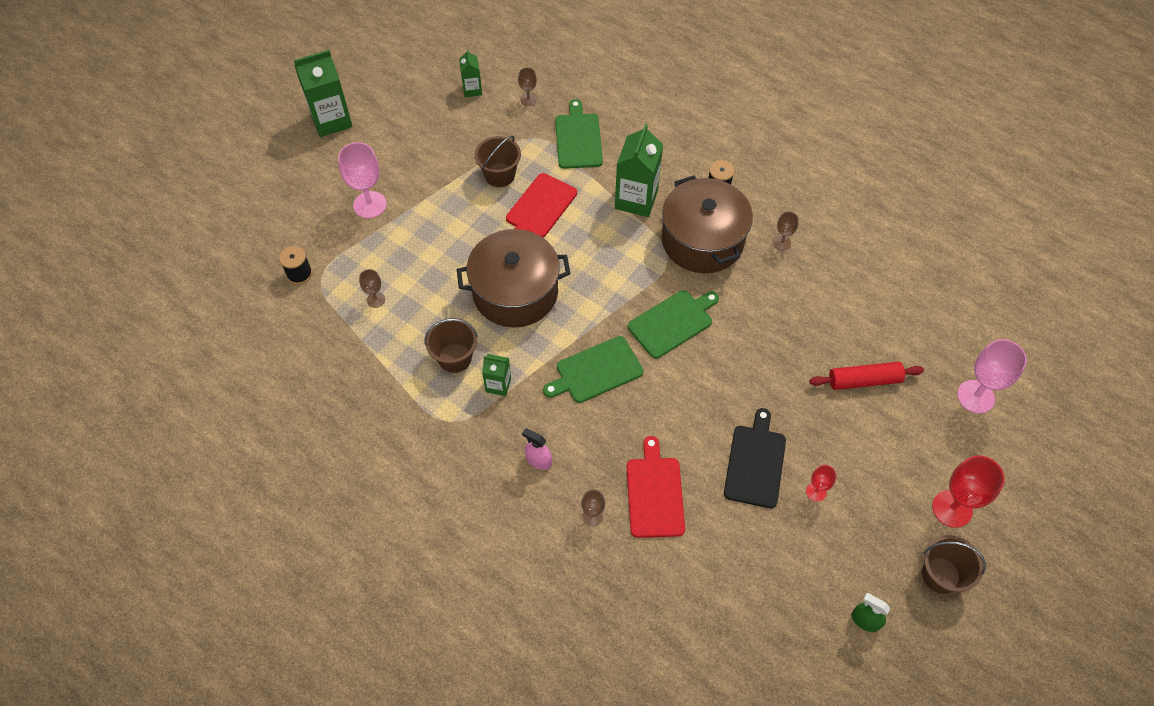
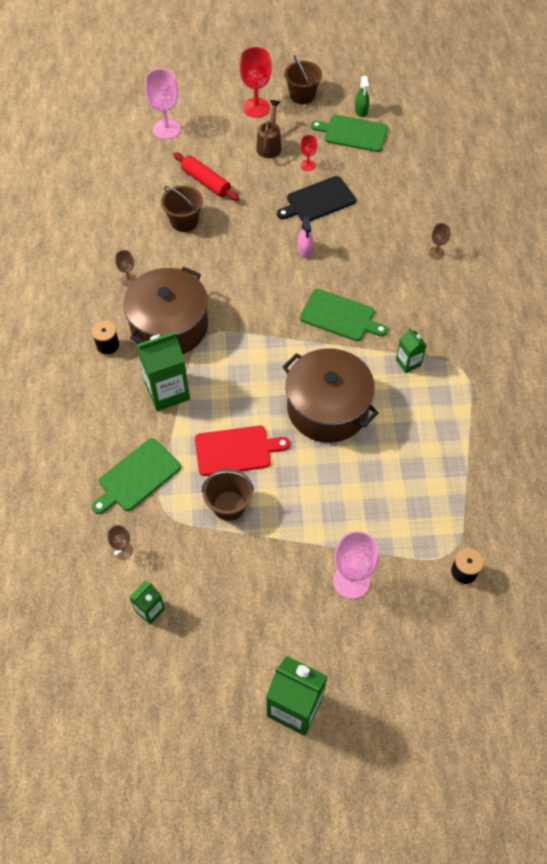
camera: 130 degrees left, 0 degrees up
brown goblet [359,269,385,308] -> none
brown bucket [424,318,478,373] -> brown bucket moved to [161,185,203,232]
pink spray bottle [522,428,552,470] -> pink spray bottle moved to [298,217,313,258]
red cutting board [627,436,685,538] -> none
green cutting board [628,290,719,359] -> green cutting board moved to [311,115,388,152]
none -> brown watering can [256,100,282,158]

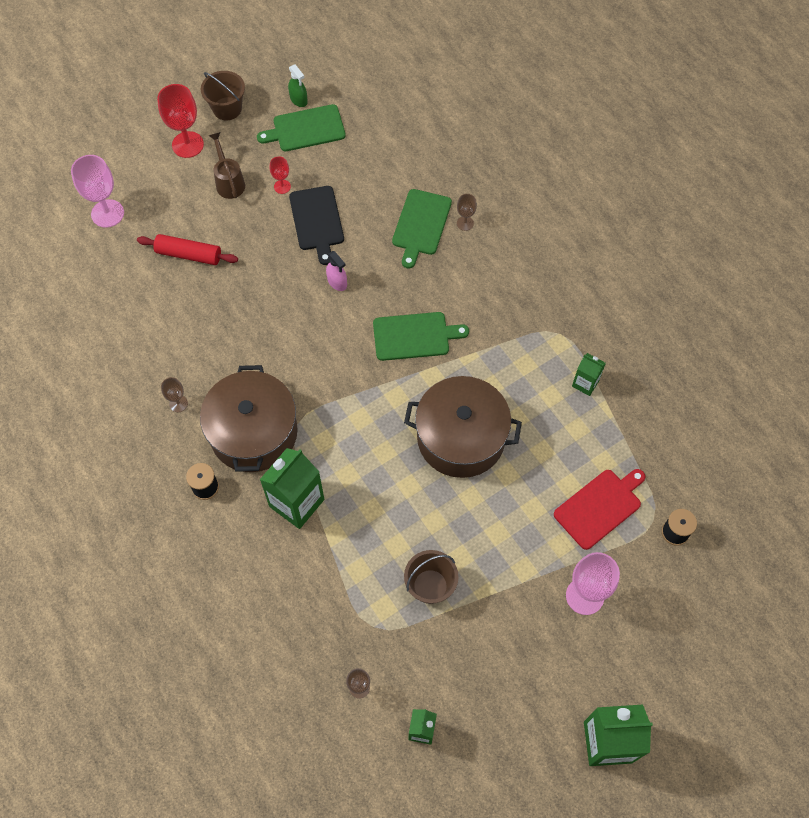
camera: 30 degrees left, 5 degrees up
green cutting board [92,438,181,514] -> green cutting board moved to [392,189,452,269]
brown bucket [161,185,203,232] -> none
red cutting board [195,426,290,476] -> red cutting board moved to [554,469,645,550]
black cutting board [277,176,356,221] -> black cutting board turned 45 degrees counterclockwise [289,186,344,265]
green carton [396,328,427,373] -> green carton moved to [572,353,606,396]

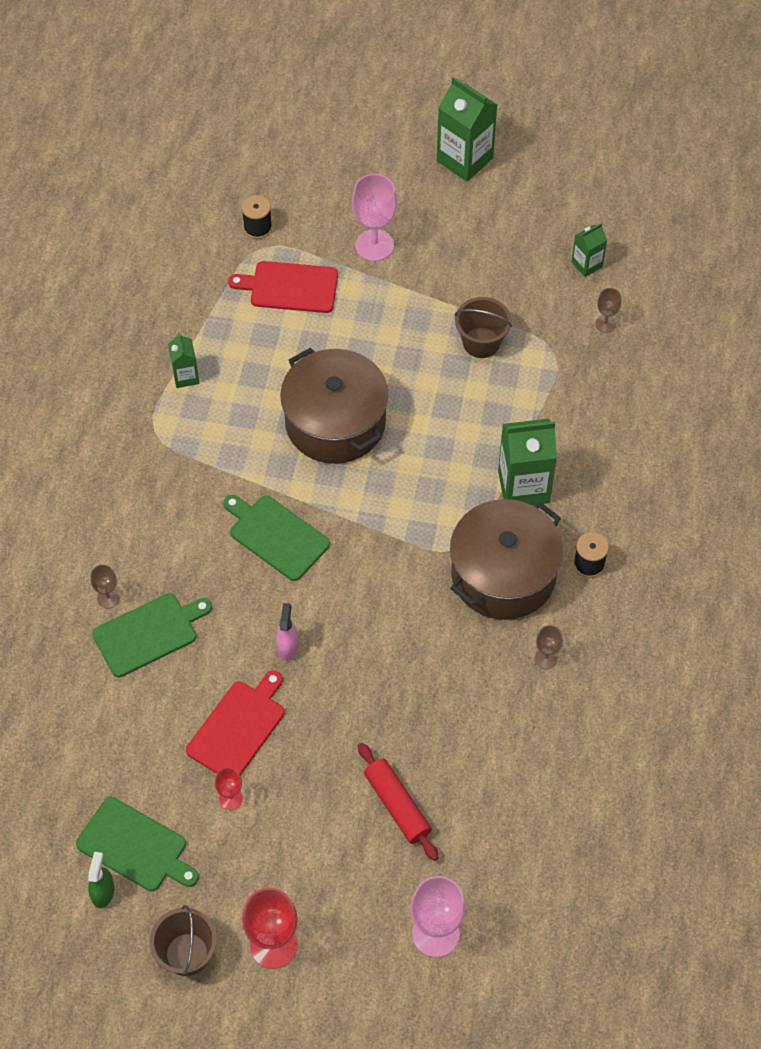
camera: 135 degrees left, 5 degrees down
brown watering can [208,132,245,199] -> none
black cutting board [289,186,344,265] -> red cutting board [186,671,284,775]

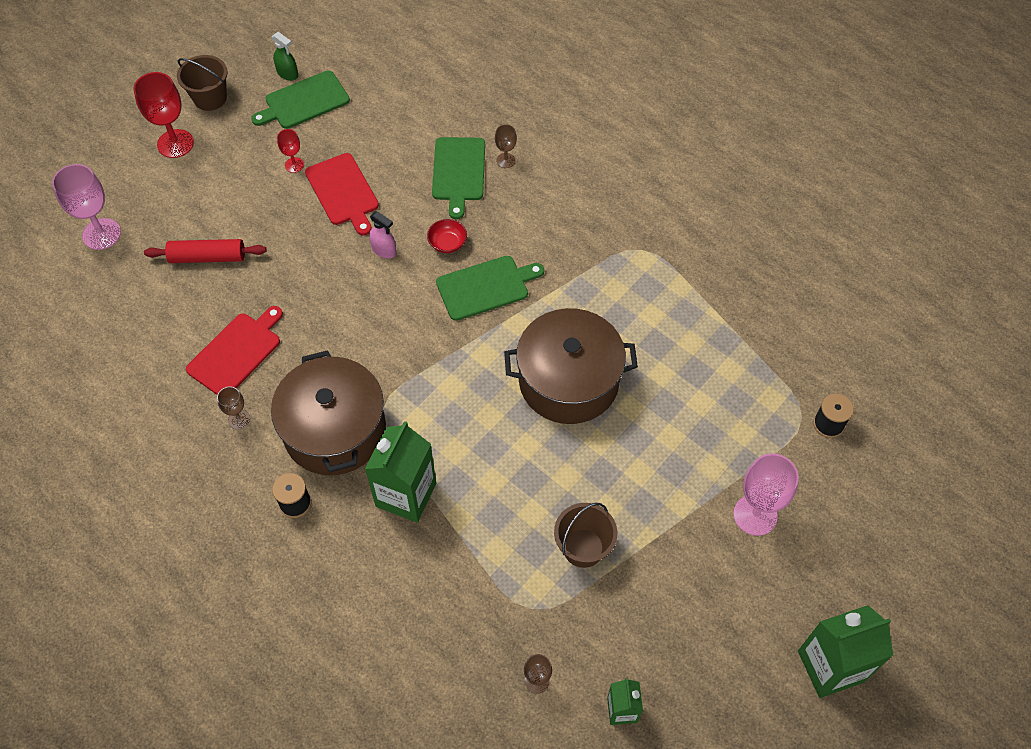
camera: 120 degrees right, 0 degrees up
green carton [168,333,199,388] -> none
red cutting board [228,261,338,313] -> red cutting board moved to [186,306,283,395]
none -> red bowl [427,219,467,253]

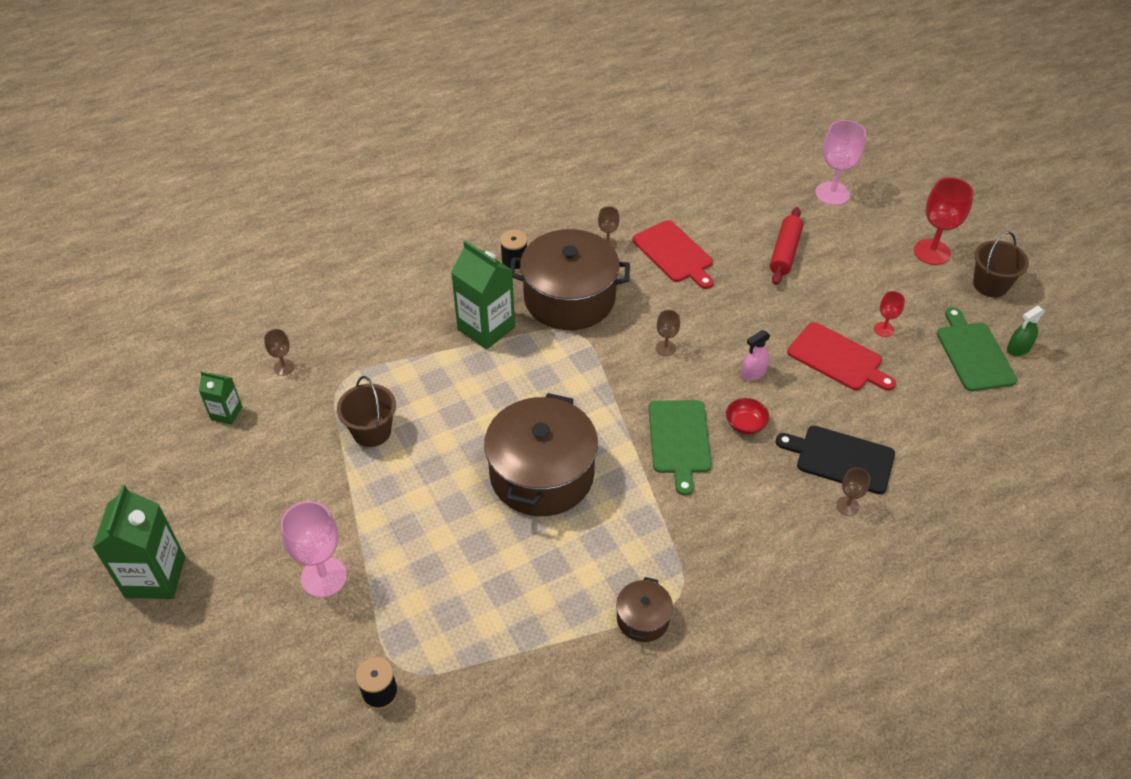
camera: 110 degrees right, 10 degrees down
red cutting board [305,153,379,236] -> red cutting board turned 135 degrees counterclockwise [787,322,896,391]
green cutting board [432,137,485,219] -> black cutting board [776,426,895,494]
none -> brown pot [616,577,673,642]
none -> brown goblet [656,310,680,356]

